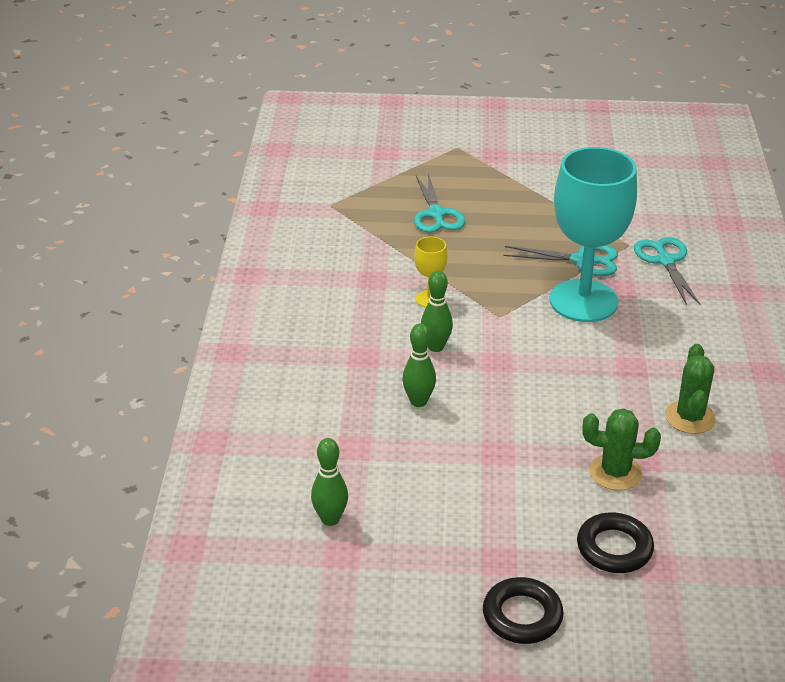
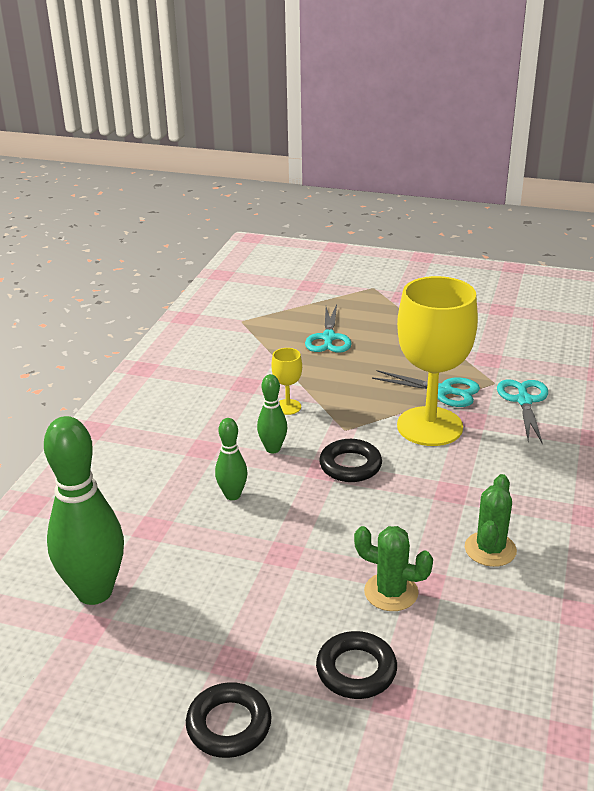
camera: 15 degrees right, 5 degrees down
green bowling pin [311,438,348,526] -> green bowling pin [44,416,124,605], size x2.00
turquoise goblet [549,147,637,322] -> yellow goblet [397,276,478,446]
none -> black ring [319,439,382,482]

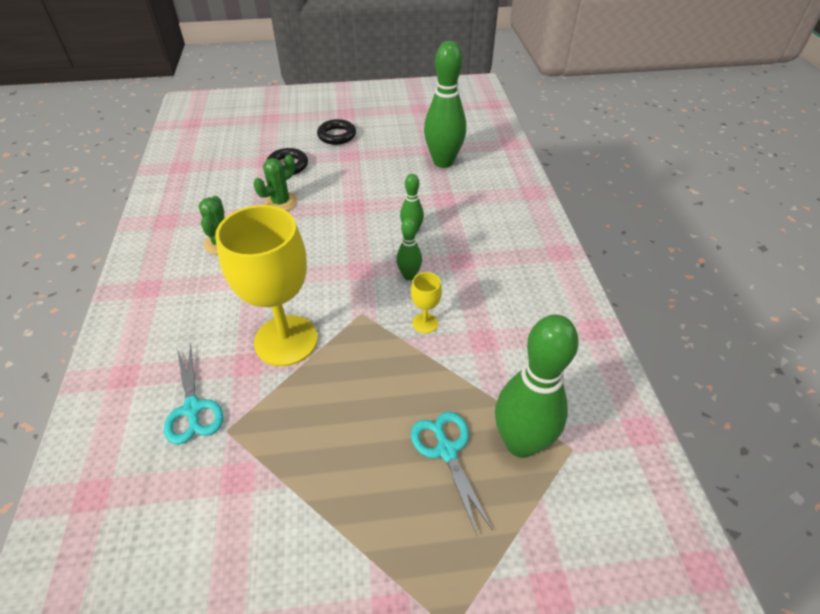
camera: 155 degrees right, 15 degrees up
black ring [319,439,382,482] -> none
green cactus [354,526,433,611] -> green cactus turned 45 degrees counterclockwise [254,154,297,211]
turquoise scissors [372,370,480,407] -> none
none -> green bowling pin [495,315,579,458]

